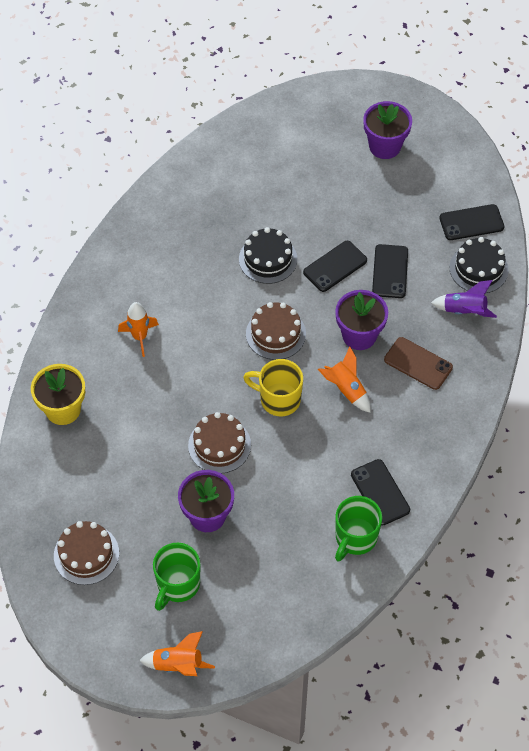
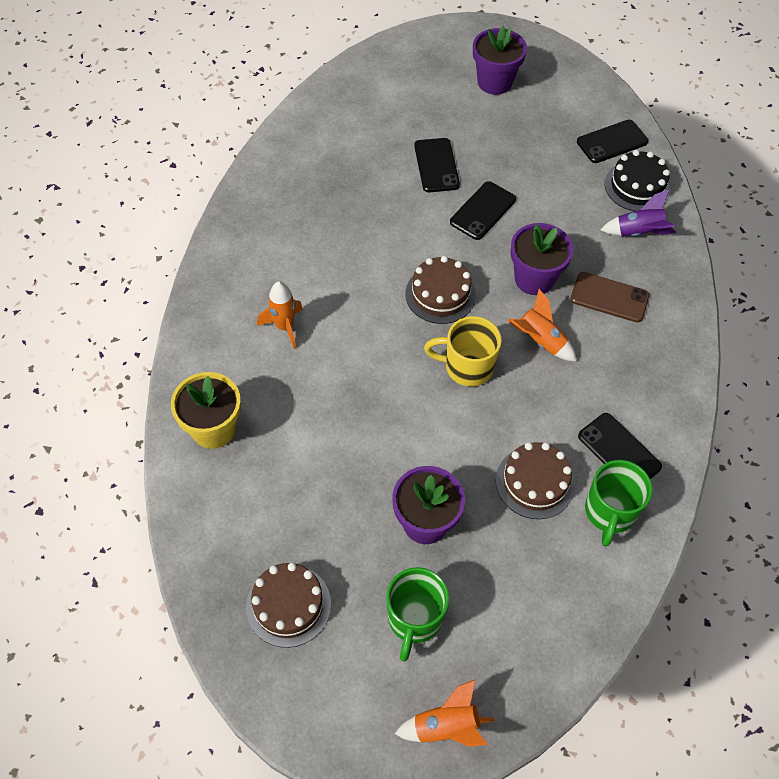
camera: 15 degrees left, 0 degrees up
brown cake [188,412,251,473] -> brown cake moved to [496,442,575,519]
black cake [239,227,297,284] -> none
black phone [372,244,408,298] -> black phone moved to [414,138,460,192]

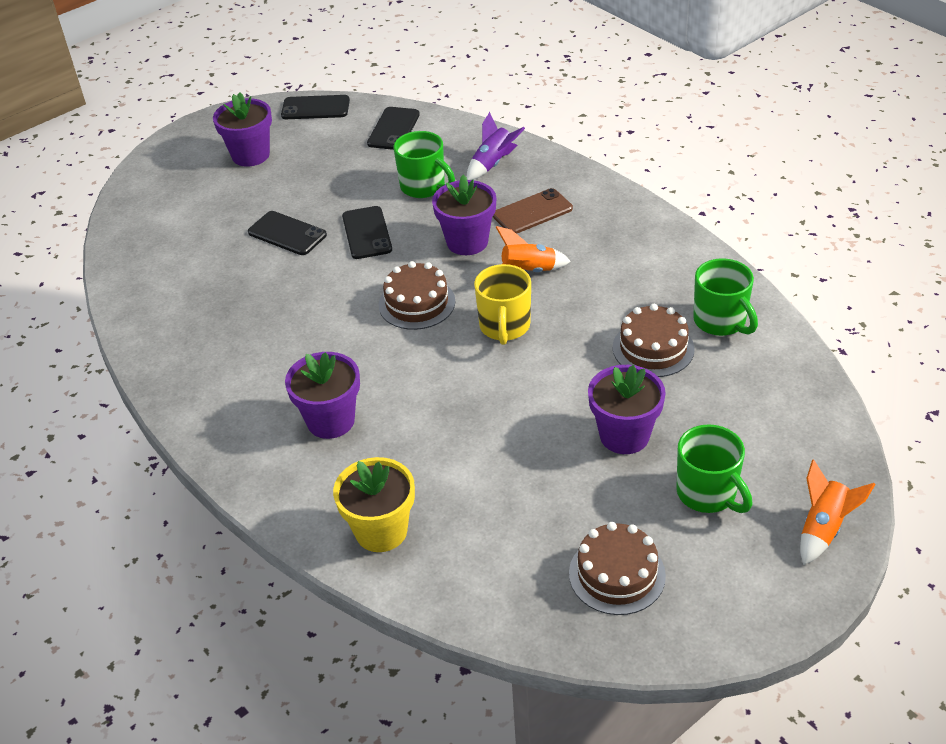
camera: 45 degrees left, 15 degrees down
orange rocket [257,281,303,349] -> purple flower pot [285,352,360,439]
yellow mug [424,316,502,386] -> yellow mug turned 45 degrees counterclockwise [474,264,531,345]
black phone [578,413,662,479] -> black phone moved to [281,95,350,119]
black cake [605,150,670,211] -> none
none -> green mug [393,131,455,198]

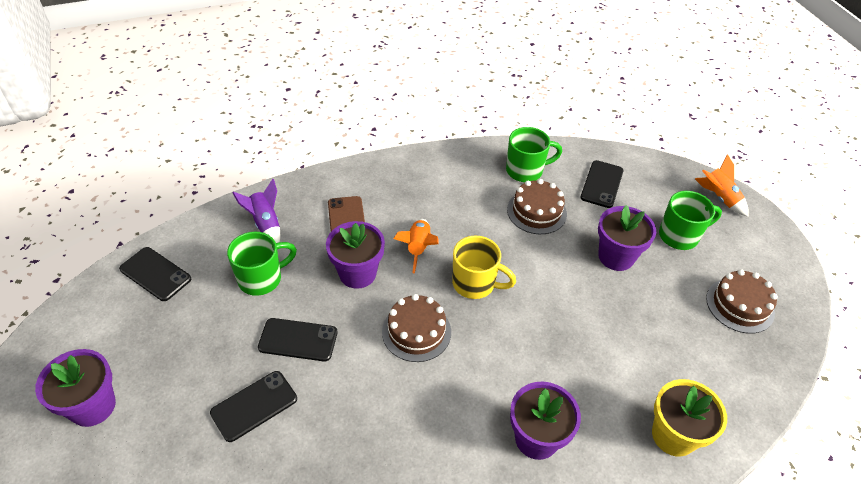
camera: 75 degrees left, 5 degrees up
black phone [281,95,350,119] -> black phone moved to [580,160,624,208]

